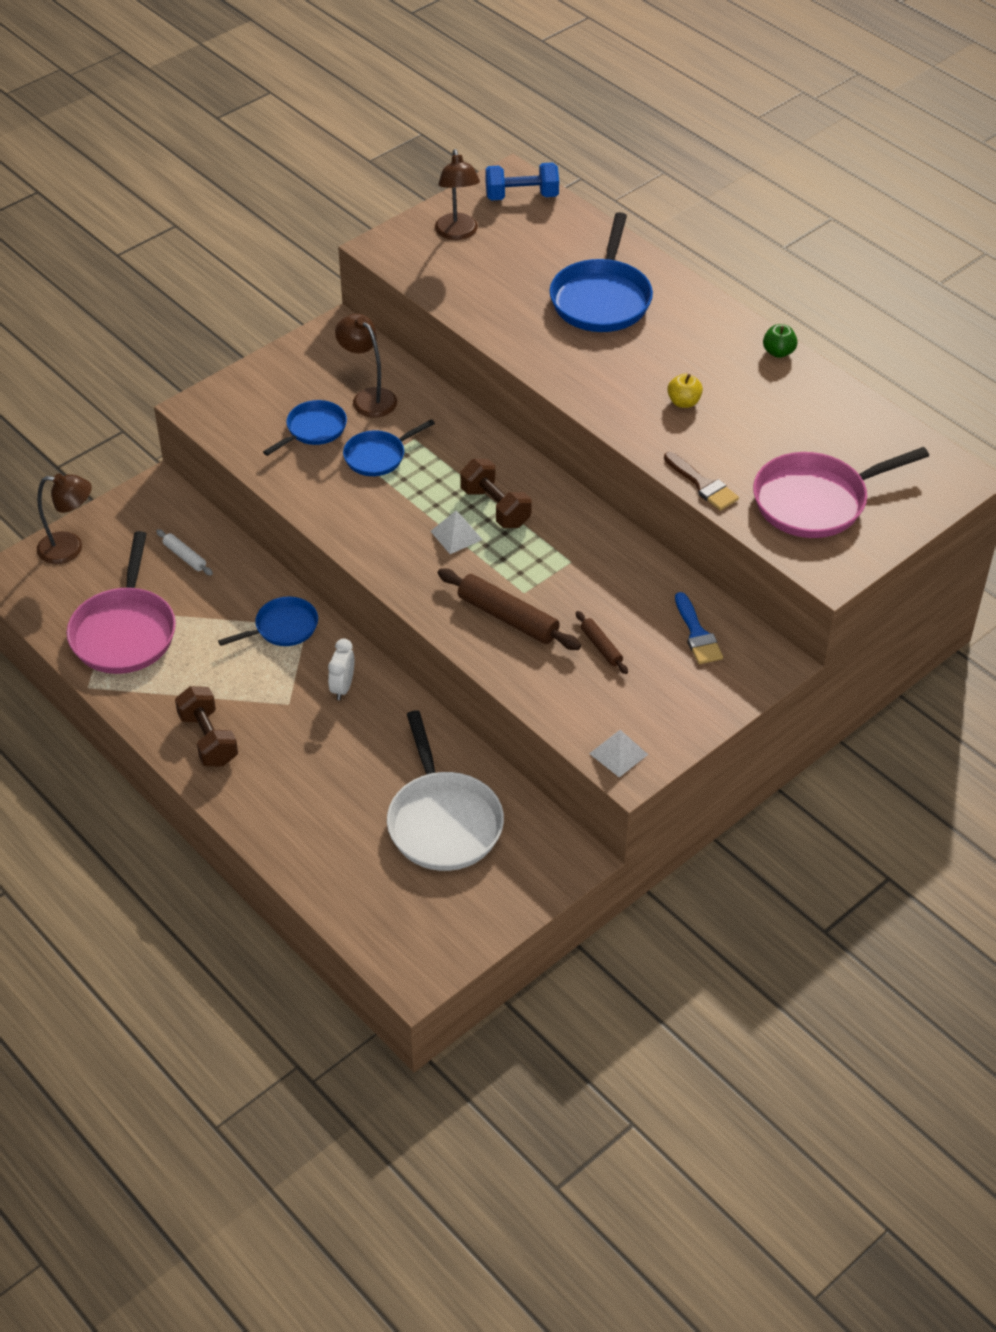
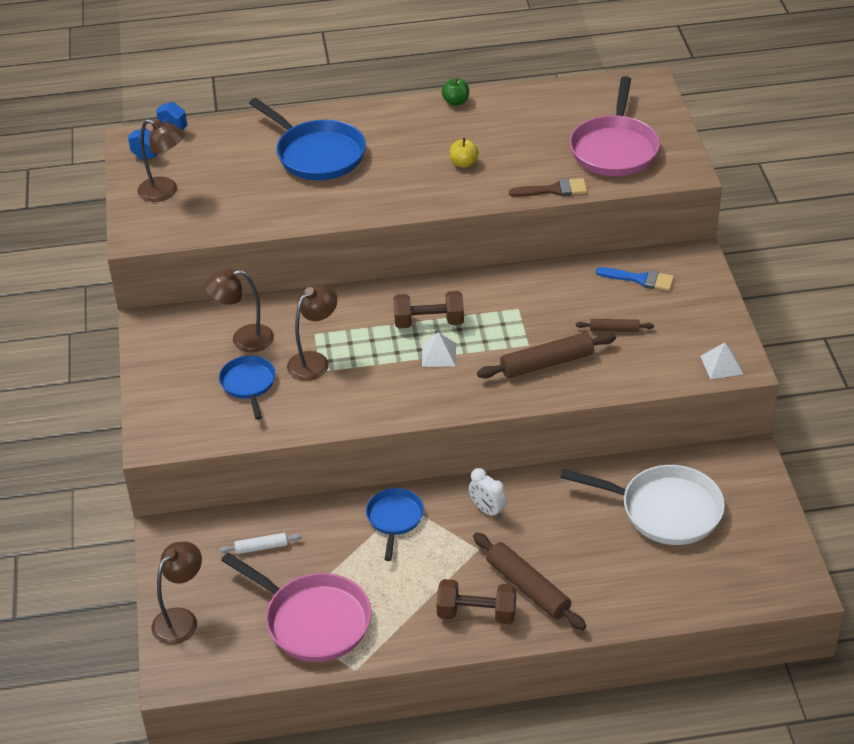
camera: 55 degrees left, 5 degrees down
blue pan [343,419,435,476] -> brown lamp [287,284,337,381]
none -> brown rolling pin [473,532,586,630]

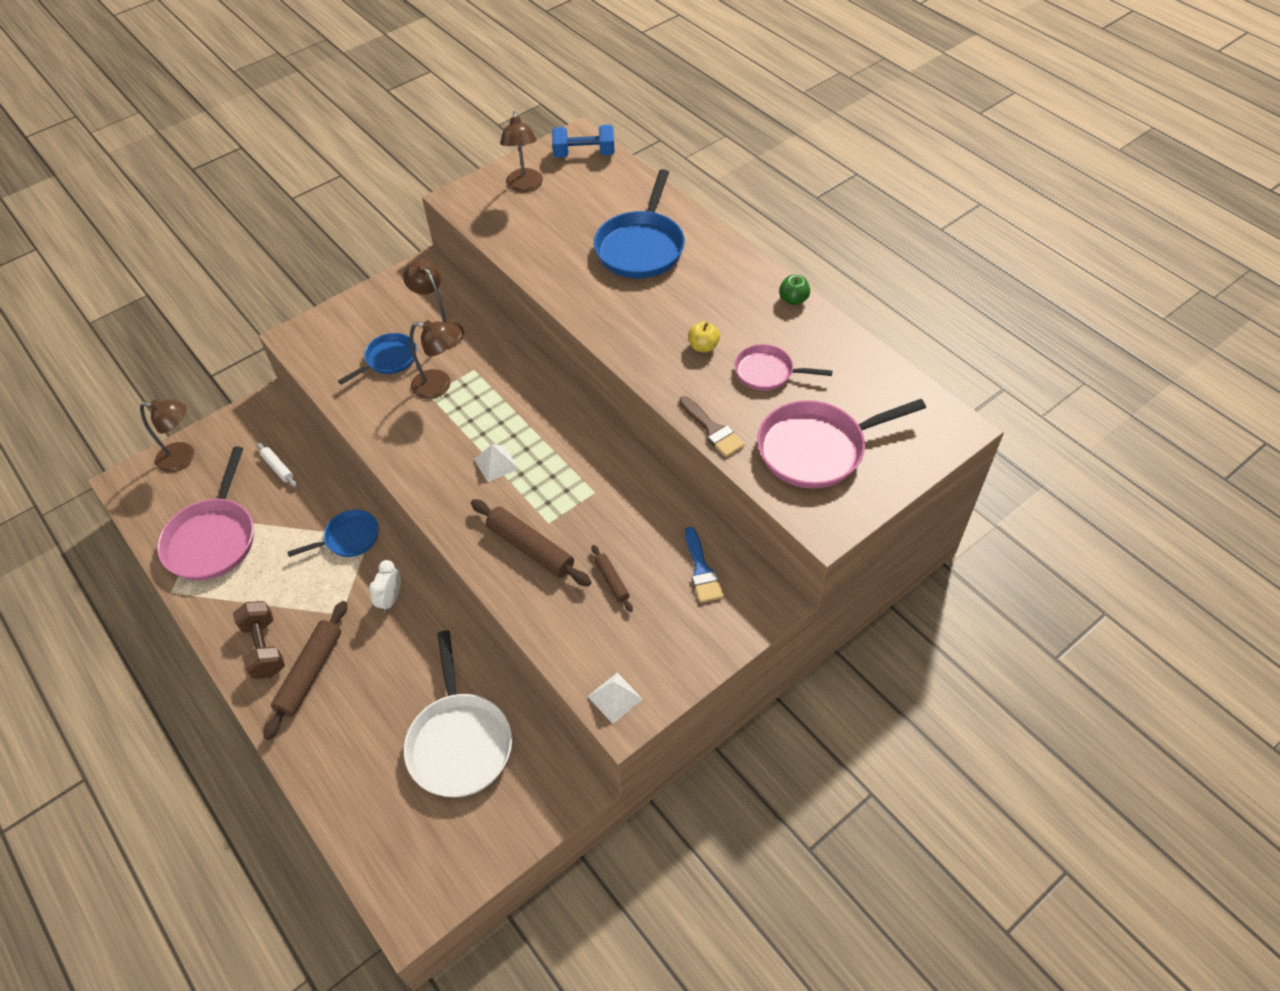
camera: 60 degrees right, 10 degrees up
brown dumbbell [393,291,464,329] -> none
none -> pink pan [735,344,833,391]

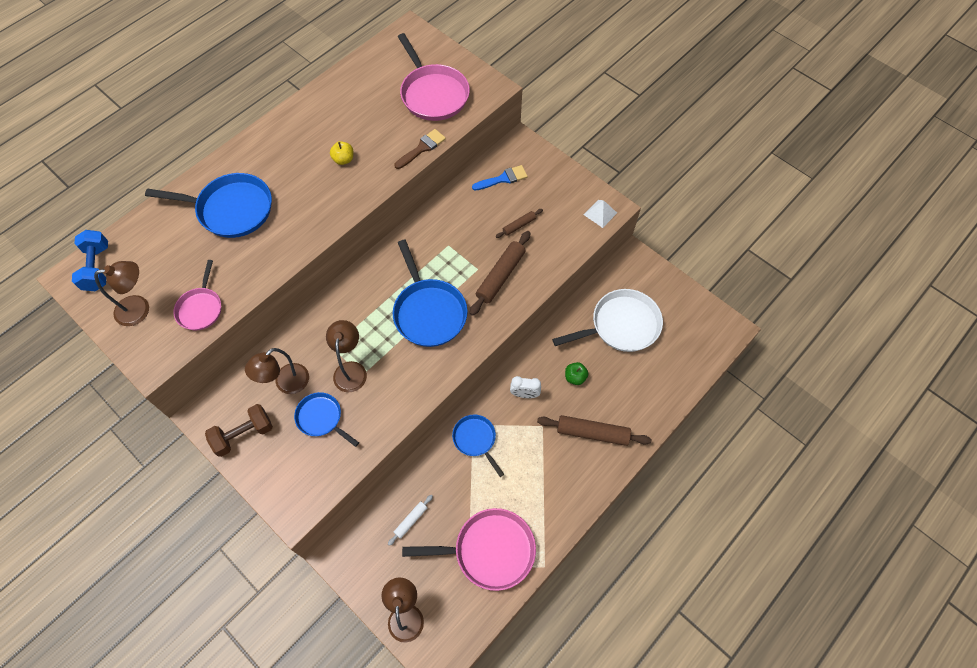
camera: 100 degrees left, 10 degrees up
brown dumbbell [233,601,285,679] -> brown dumbbell moved to [205,404,273,457]
white pyramid [474,444,519,482] -> blue pan [393,240,468,347]
pink pan [735,344,833,391] -> pink pan moved to [173,260,221,330]
green apple [779,275,810,305] -> green apple moved to [565,362,588,385]

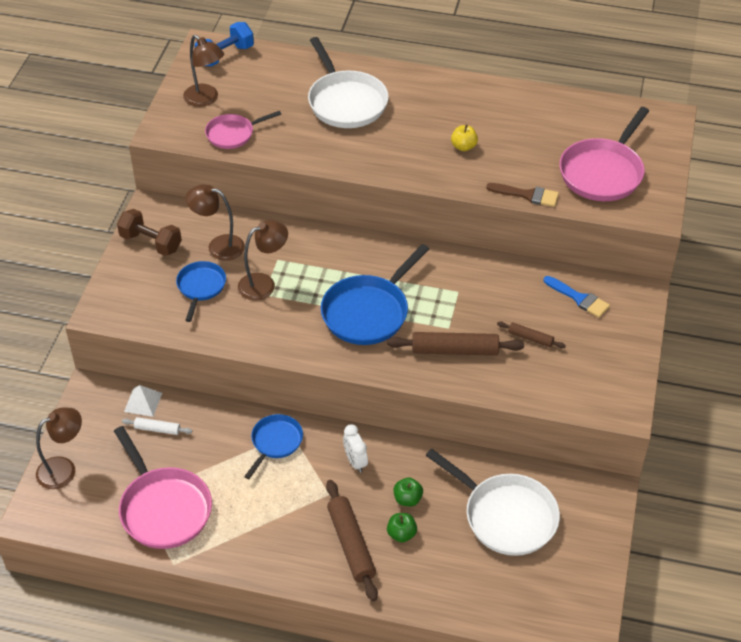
camera: 60 degrees right, 15 degrees down
blue pan [145,173,272,238] -> white pan [308,37,389,128]
white pyramid [584,200,617,228] -> white pyramid moved to [124,385,162,417]
none -> green apple [387,513,417,542]

